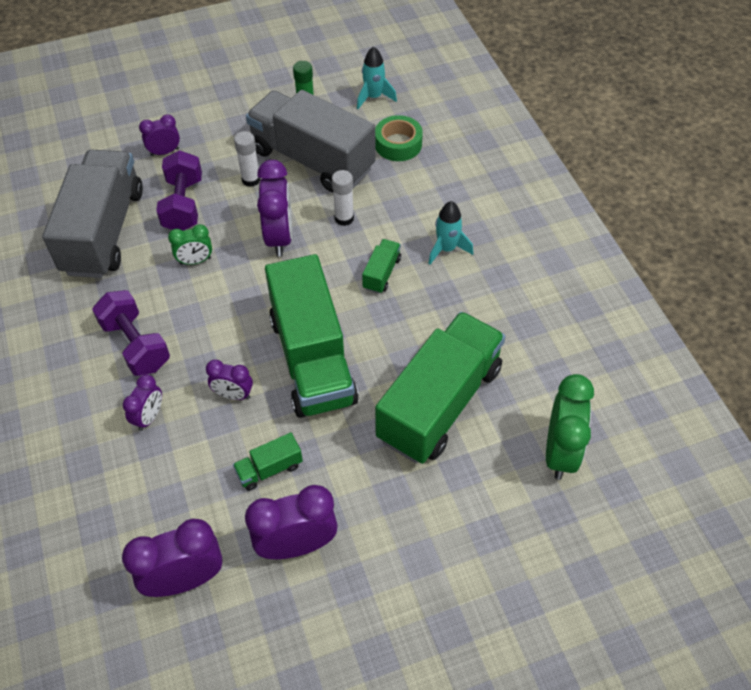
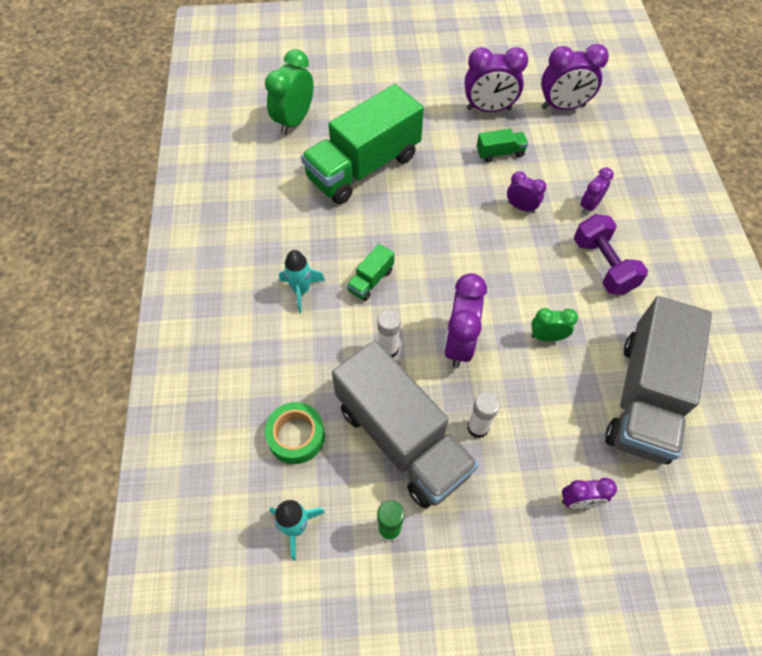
camera: 165 degrees left, 5 degrees up
purple dumbbell [156,150,202,231] -> none
green truck [265,254,359,418] -> none

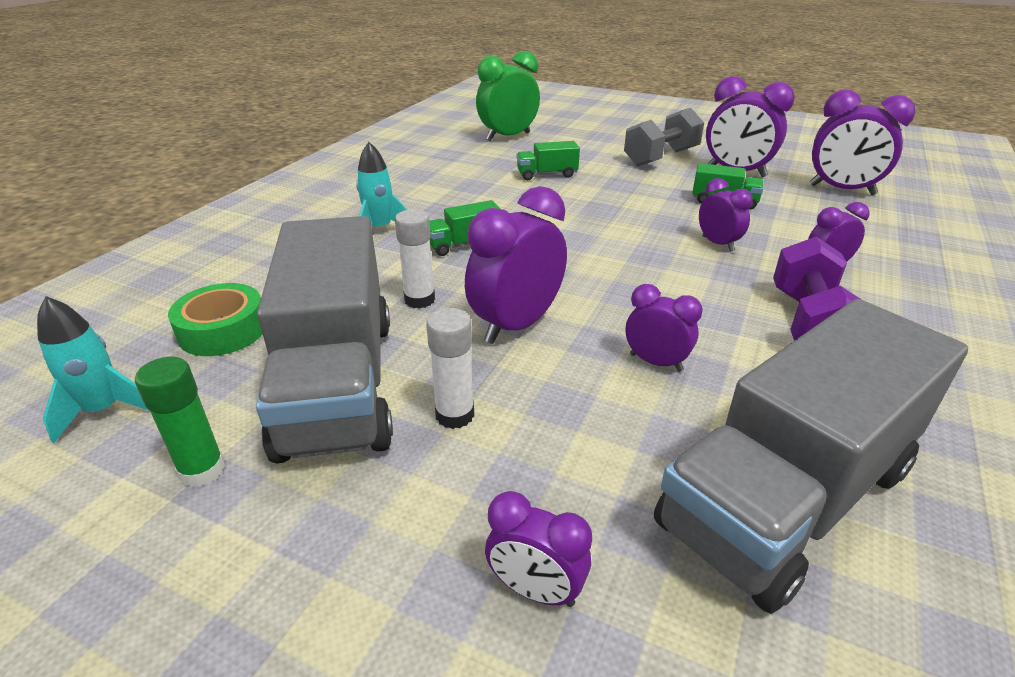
camera: 30 degrees right, 25 degrees down
green truck [301,84,424,204] -> green truck [517,141,580,180], size x0.41
green clock [531,308,578,342] -> purple clock [626,284,703,372]
none -> grey dumbbell [624,108,704,167]

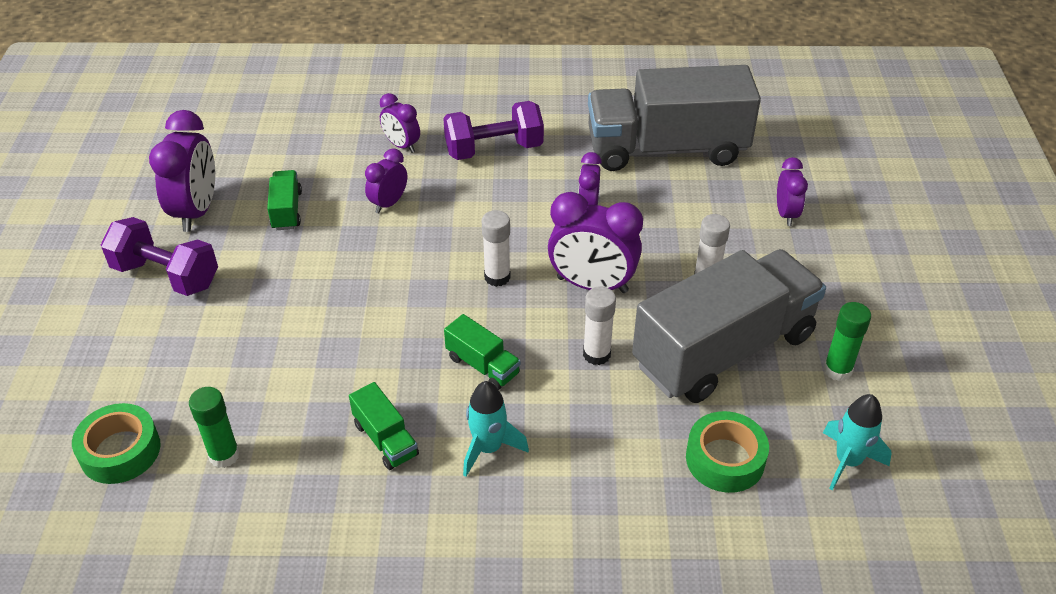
camera: 115 degrees left, 10 degrees up
green clock [476,51,540,141] -> green tape [72,403,161,484]
green truck [517,141,580,180] -> green truck moved to [349,382,419,470]
grey dumbbell [624,108,704,167] -> purple dumbbell [101,217,218,296]
grey truck [654,299,968,614] -> grey truck turned 150 degrees clockwise [588,65,761,171]
purple clock [810,89,916,195] -> none
none -> green glue stick [189,387,240,468]
none -> white glue stick [482,210,510,287]

